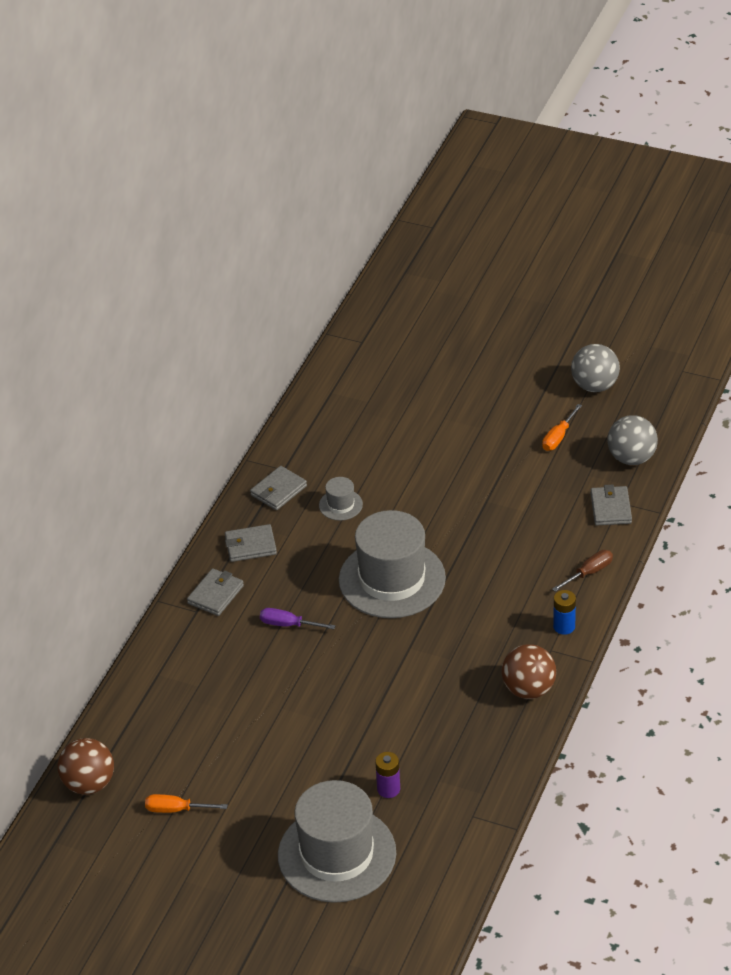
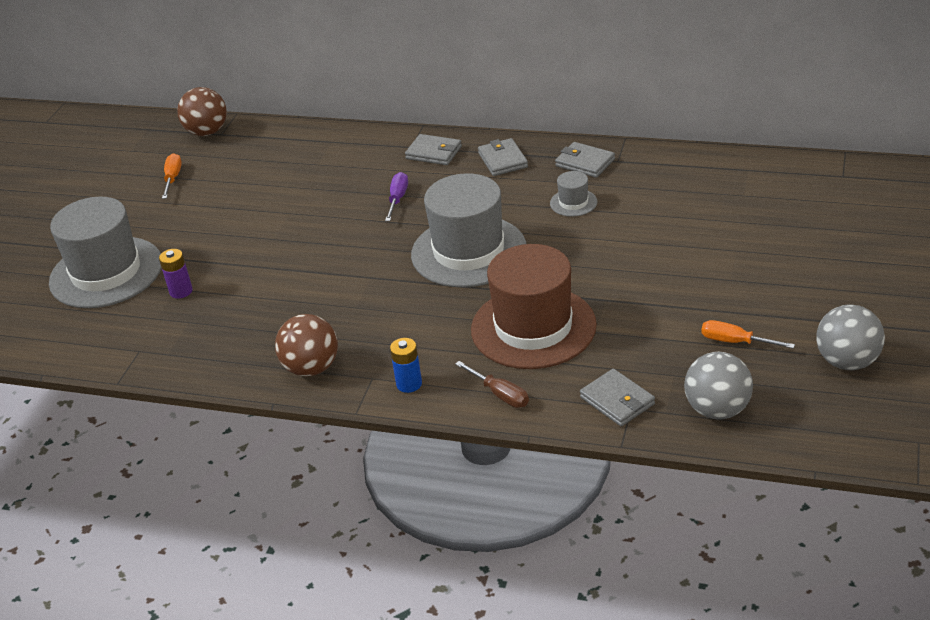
camera: 85 degrees right, 5 degrees down
grey wallet [590,485,632,525] -> grey wallet turned 60 degrees clockwise [580,369,655,426]
none -> brown hat [471,244,597,369]

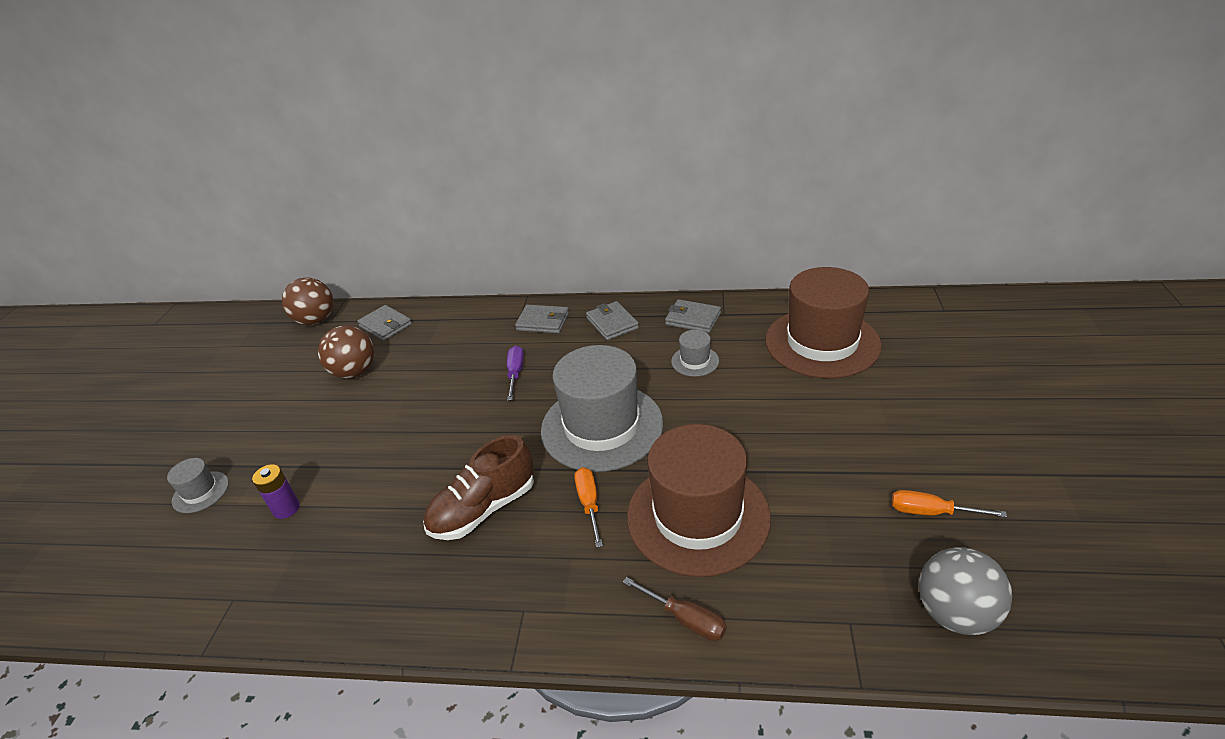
camera: 10 degrees left, 0 degrees up
grey hat [49,197,161,308] -> grey hat [167,458,229,513], size x0.42
orange screwdriver [162,153,182,199] -> orange screwdriver moved to [575,467,603,548]
brown ball [275,314,338,377] -> brown ball moved to [318,326,375,379]
blue battery [390,338,422,393] -> none
grey wallet [580,369,655,426] -> grey wallet moved to [357,305,412,341]
grey ball [816,304,885,370] -> none
none -> brown shoe [423,435,534,540]
none -> brown hat [765,267,882,378]

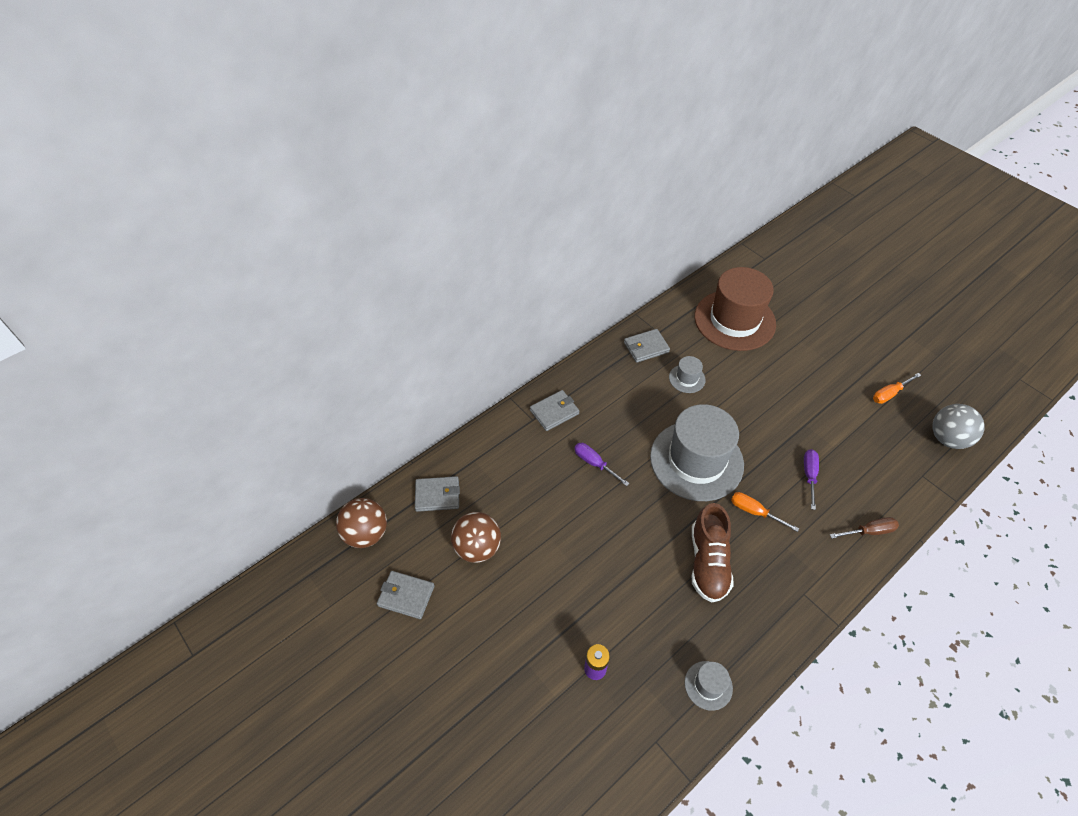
camera: 50 degrees left, 15 degrees up
grey hat [167,458,229,513] -> grey hat moved to [685,661,733,711]
grey wallet [586,301,639,340] -> grey wallet moved to [377,571,435,619]
brown hat [627,424,771,577] -> purple screwdriver [804,449,819,510]

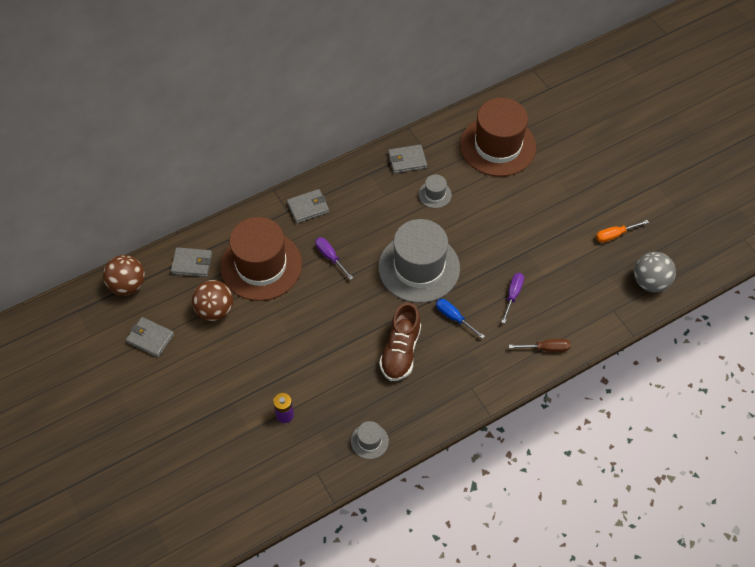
camera: 10 degrees right, 5 degrees up
orange screwdriver [731,492,799,532] -> blue screwdriver [436,299,485,339]
none -> brown hat [220,217,302,301]

